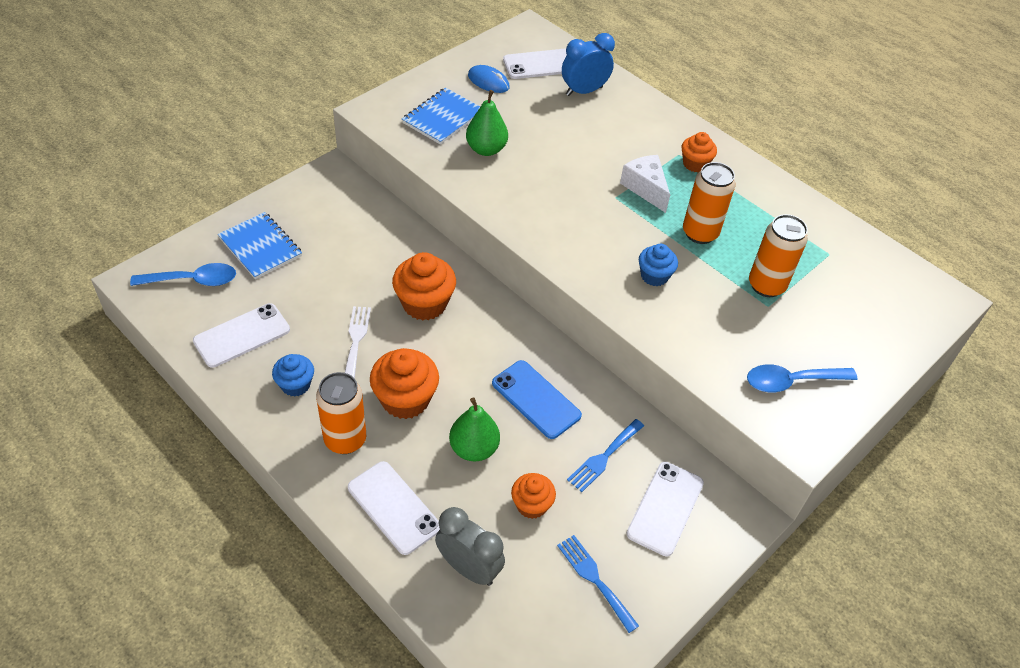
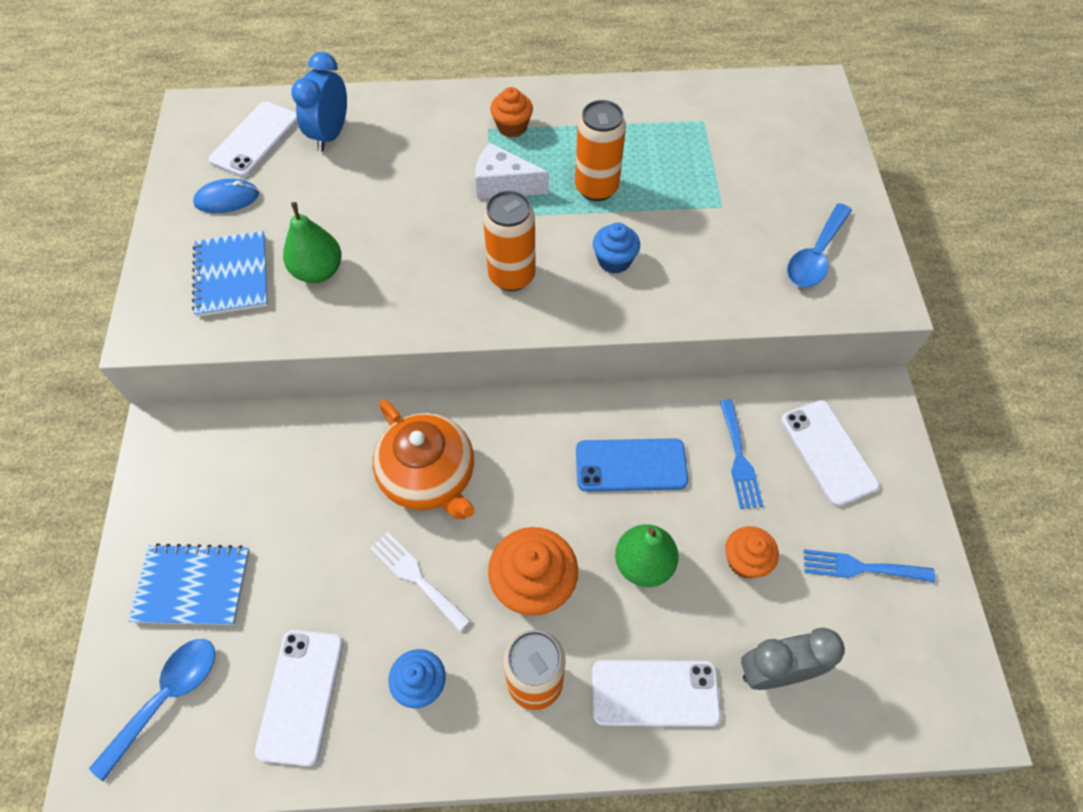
camera: 45 degrees left, 10 degrees up
orange cupcake [392,252,456,321] -> orange teapot [373,400,475,519]
orange can [749,214,808,297] -> orange can moved to [483,190,536,291]

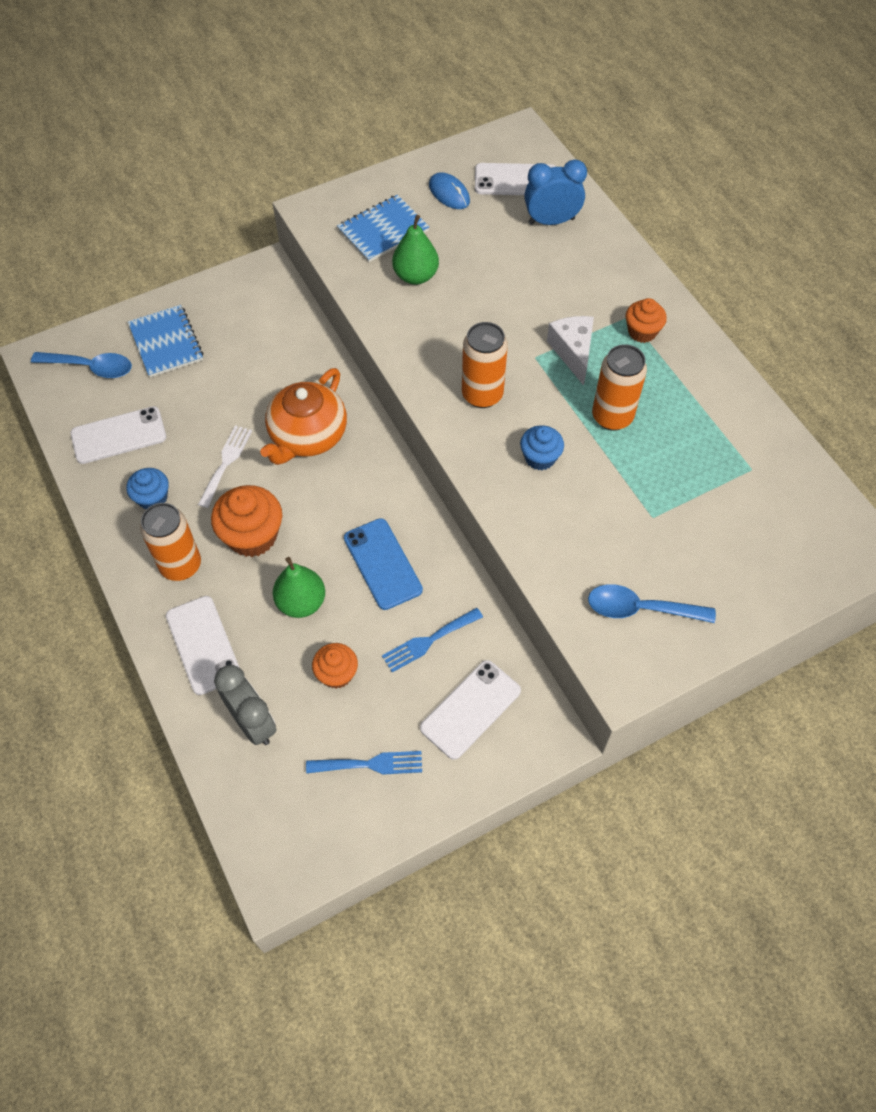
camera: 65 degrees right, 0 degrees up
blue fork [804,549,935,583] -> blue fork turned 105 degrees clockwise [306,751,422,775]

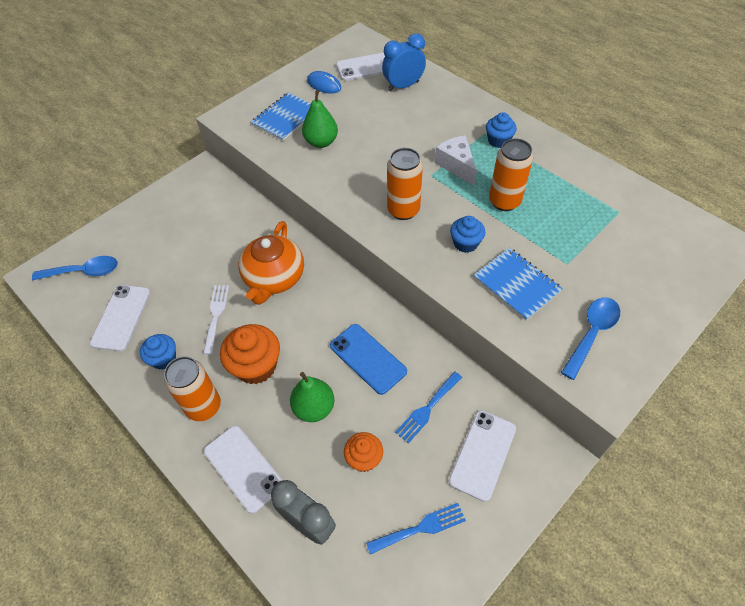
camera: 15 degrees left, 5 degrees down
white phone [71,406,166,464] -> white phone turned 45 degrees counterclockwise [90,285,150,351]
blue notebook [128,305,203,377] -> blue notebook moved to [474,248,563,321]
blue spoon [588,584,716,623] -> blue spoon turned 135 degrees clockwise [561,297,620,380]
orange cupcake [626,298,667,343] -> blue cupcake [486,112,517,148]

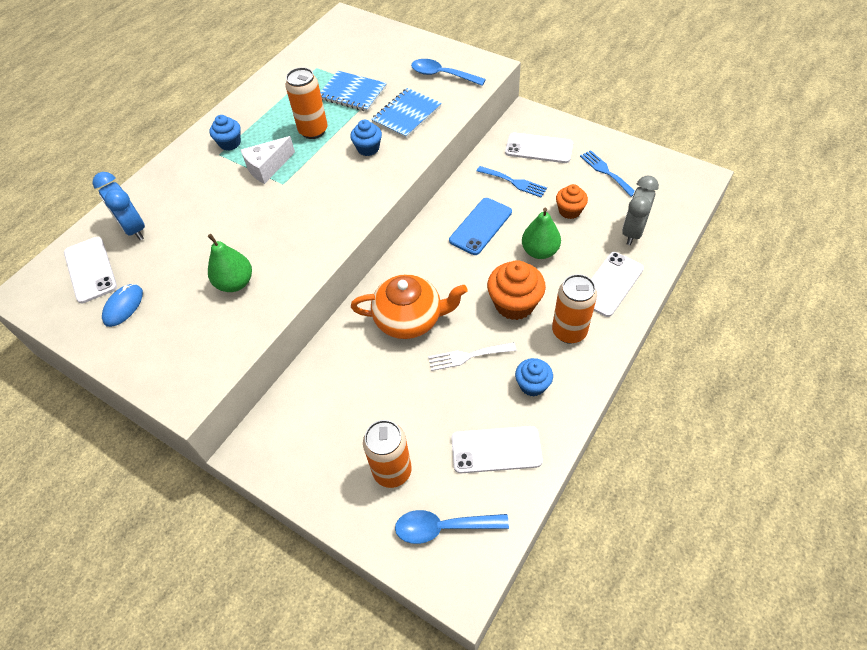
camera: 100 degrees left, 0 degrees up
blue spoon [32,256,118,280] -> blue spoon turned 75 degrees counterclockwise [395,510,509,544]
blue notebook [251,93,311,141] -> blue notebook moved to [320,71,387,112]
orange can [387,148,423,220] -> orange can moved to [363,420,412,488]

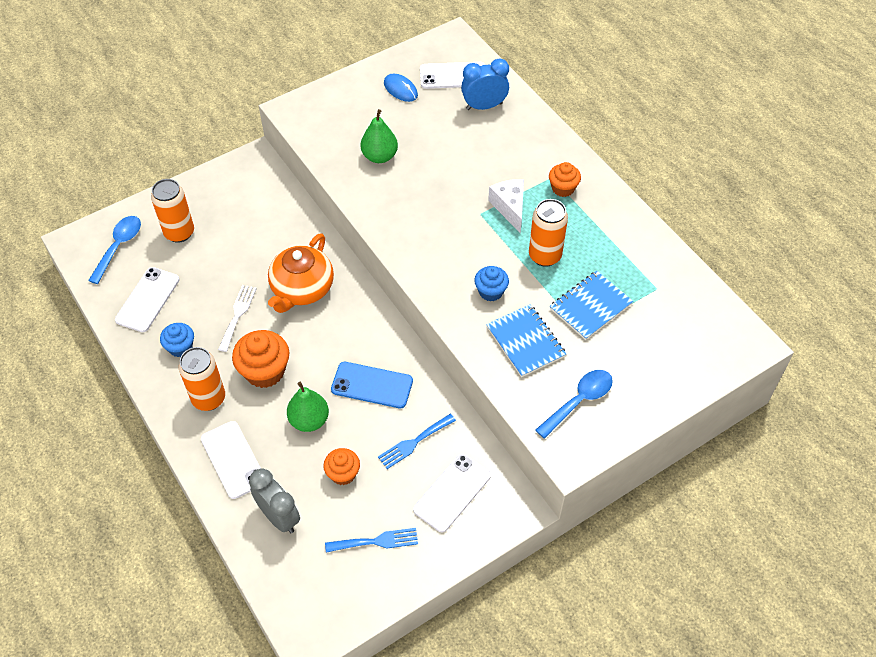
camera: 110 degrees right, 0 degrees up
blue cupcake [210,115,241,151] -> orange cupcake [549,162,581,197]
blue phone [449,198,512,255] -> blue phone turned 45 degrees counterclockwise [331,362,413,408]

